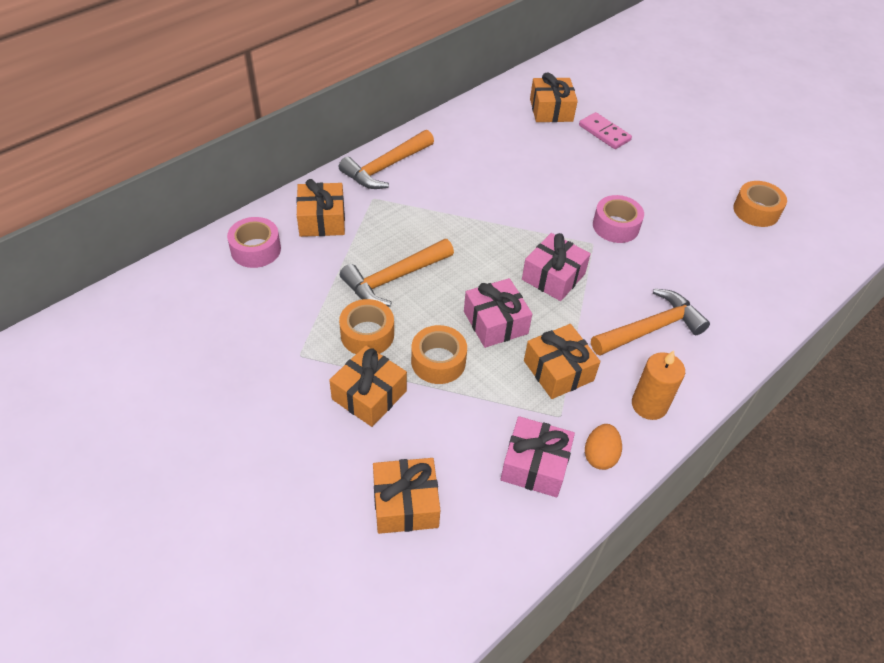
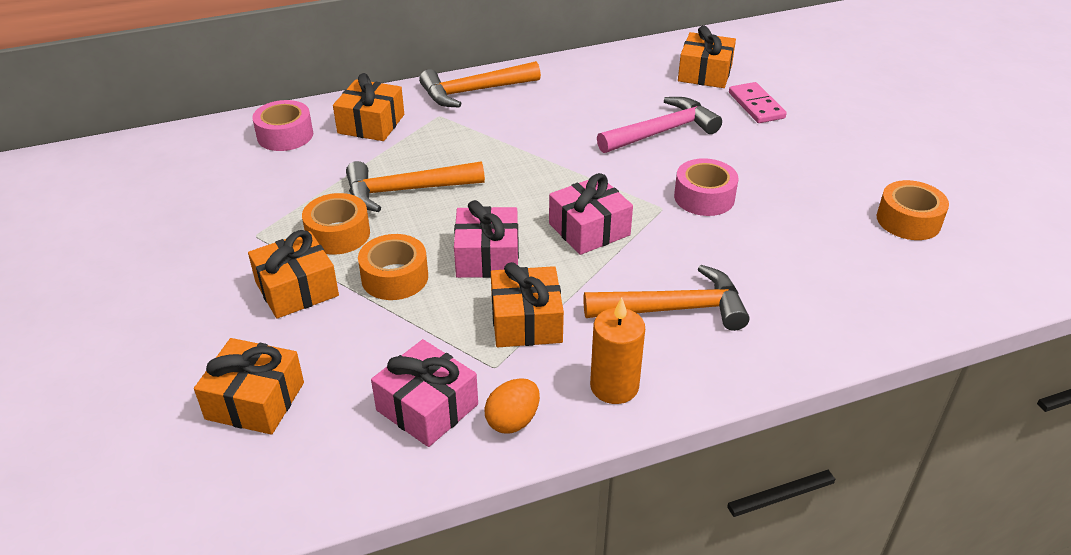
camera: 25 degrees right, 10 degrees down
none -> pink hammer [597,97,722,153]

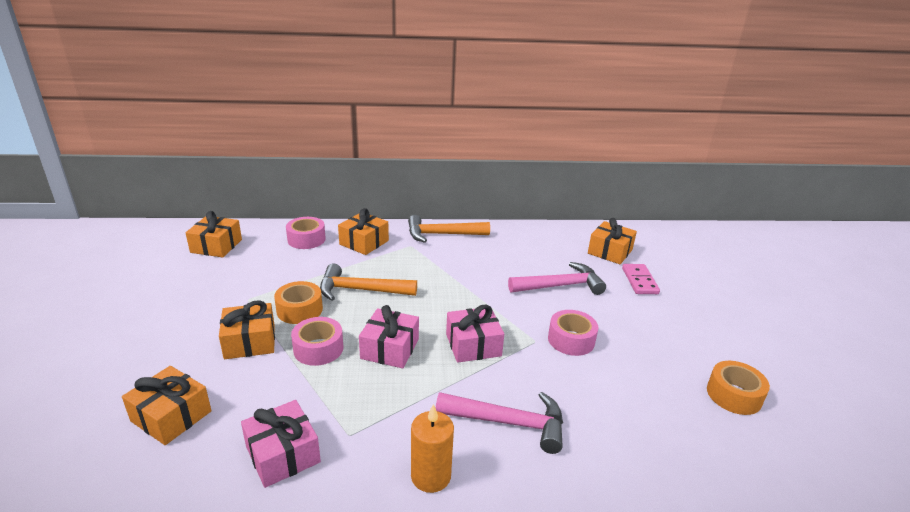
camera: 15 degrees right, 10 degrees down
orange tape [358,234,428,300] -> pink tape [291,317,343,366]
orange egg [484,378,540,434] -> none
orange gift [491,262,564,347] -> orange gift moved to [186,211,242,257]
orange hammer [584,265,749,331] -> pink hammer [436,392,563,454]

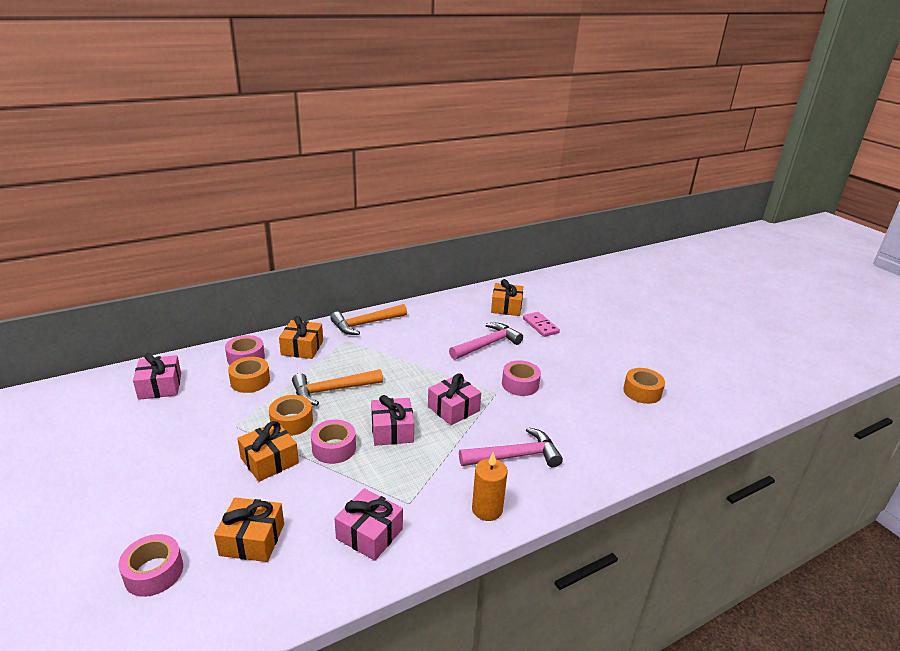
camera: 25 degrees left, 0 degrees up
orange gift [186,211,242,257] -> pink gift [133,353,181,400]
none -> pink tape [119,534,183,597]
none -> orange tape [228,357,270,393]

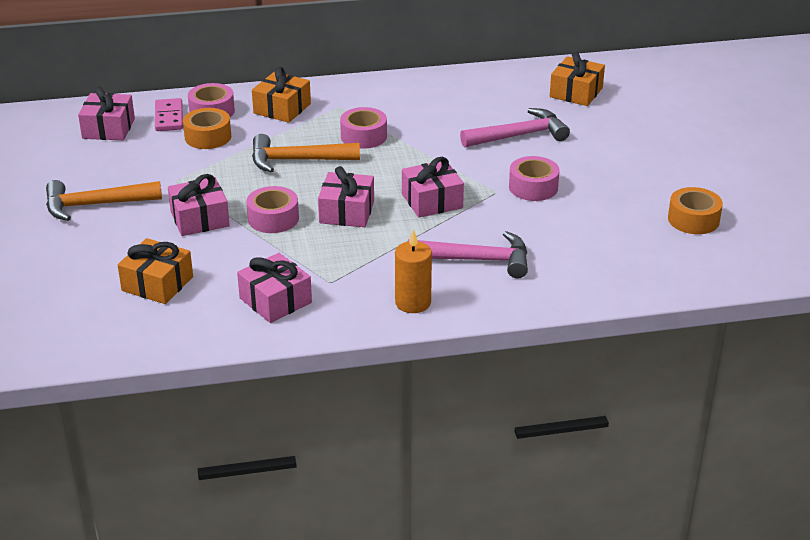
camera: 20 degrees right, 5 degrees up
pink tape [119,534,183,597] -> pink tape moved to [340,107,387,149]
orange gift [237,421,299,482] -> pink gift [168,174,230,236]
orange tape [269,395,313,436] -> none
orange hammer [330,304,407,335] -> orange hammer moved to [46,180,162,221]
pink domino [523,312,560,337] -> pink domino moved to [155,98,183,131]

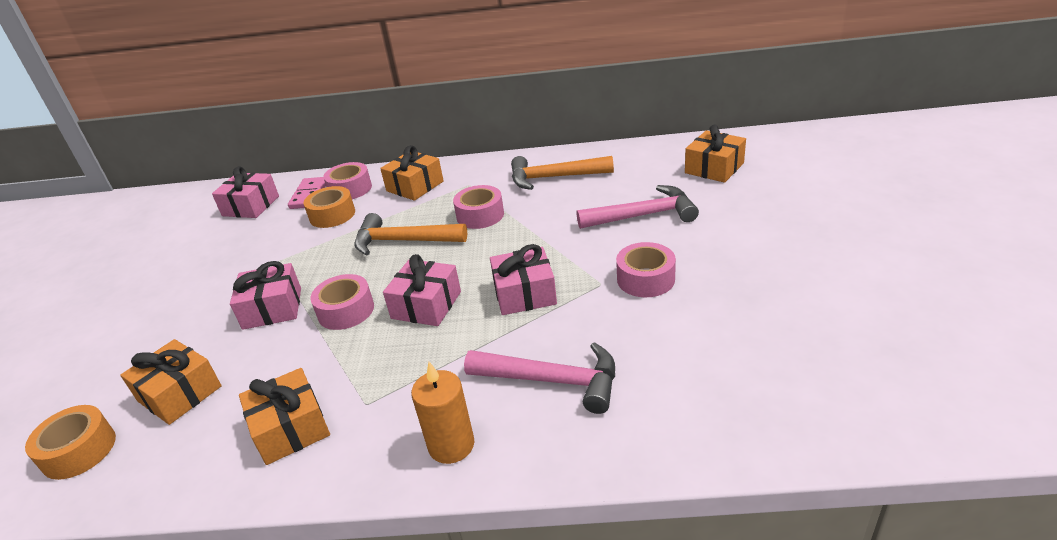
camera: 15 degrees right, 0 degrees up
orange hammer [46,180,162,221] -> orange hammer moved to [511,156,614,190]
pink gift [237,253,312,323] -> orange gift [239,368,330,465]
orange tape [668,187,723,234] -> orange tape moved to [25,405,116,480]

